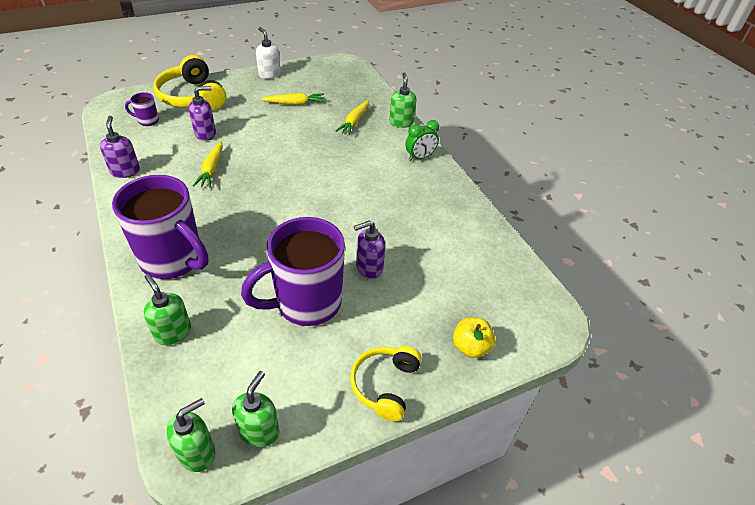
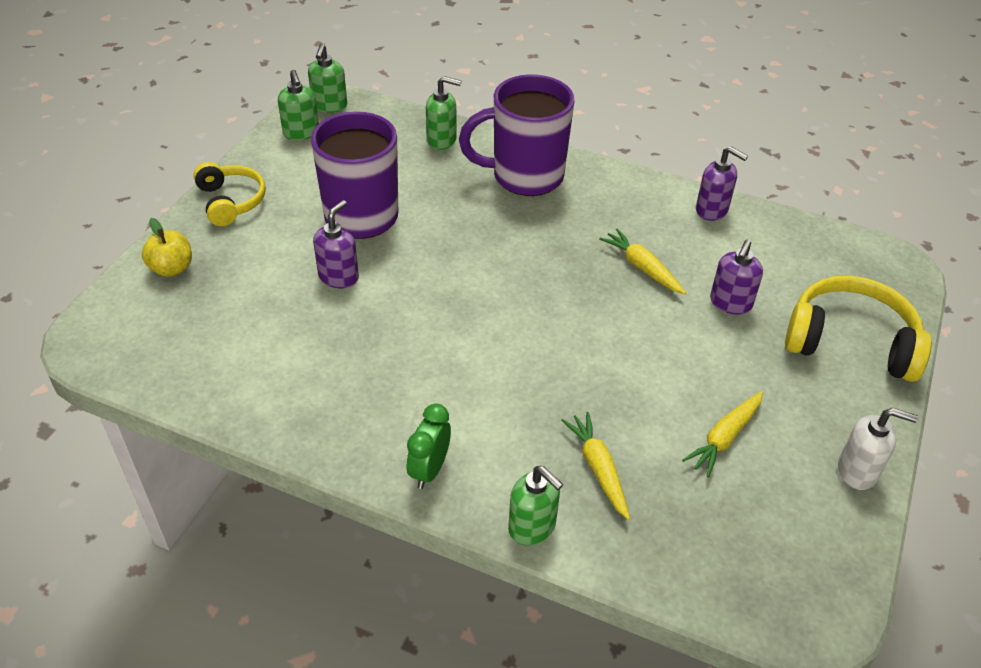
camera: 140 degrees right, 0 degrees up
purple mug [125,92,159,126] -> none

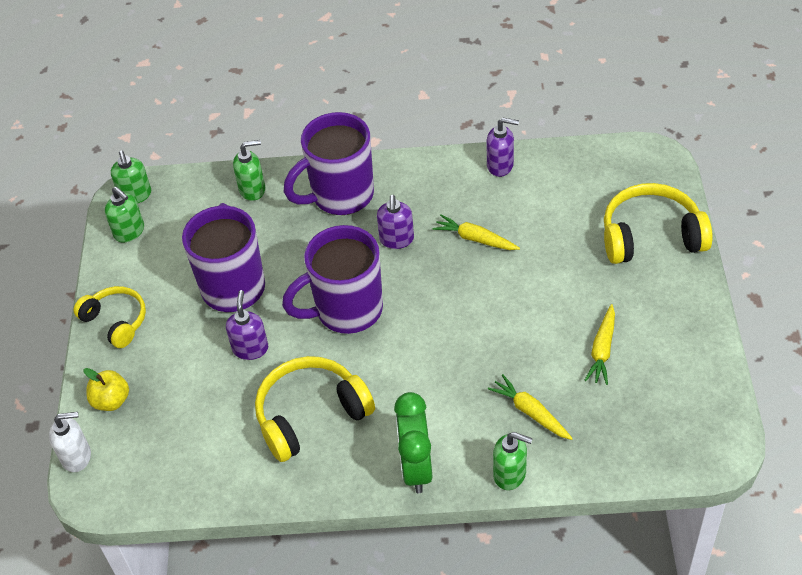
camera: 20 degrees left, 5 degrees up
green clock [407,403,451,489] -> green clock [394,392,433,493], size x1.53
purple soap dispenser [710,240,763,314] -> purple soap dispenser moved to [377,195,414,249]
white soap dispenser [838,408,918,490] -> white soap dispenser moved to [49,412,91,472]
none -> yellow headphones [255,356,375,462]
none -> purple mug [282,225,383,334]

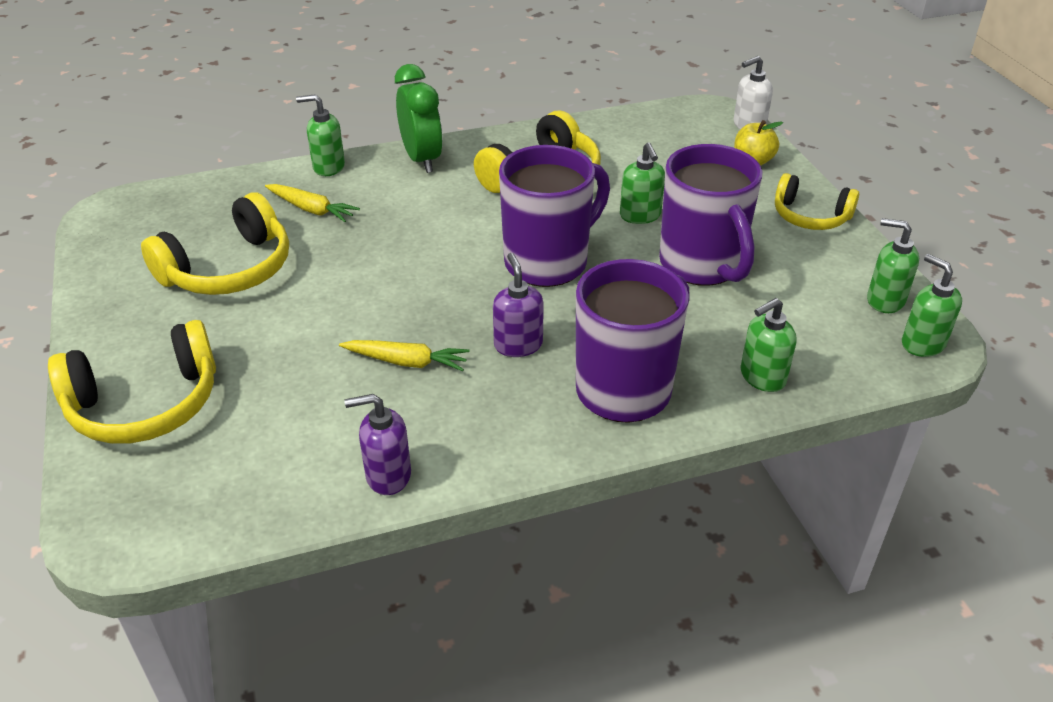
camera: 160 degrees right, 10 degrees down
purple soap dispenser [226,290,268,360] -> green soap dispenser [620,142,665,224]
yellow carrot [584,304,615,385] -> yellow headphones [141,192,289,295]

